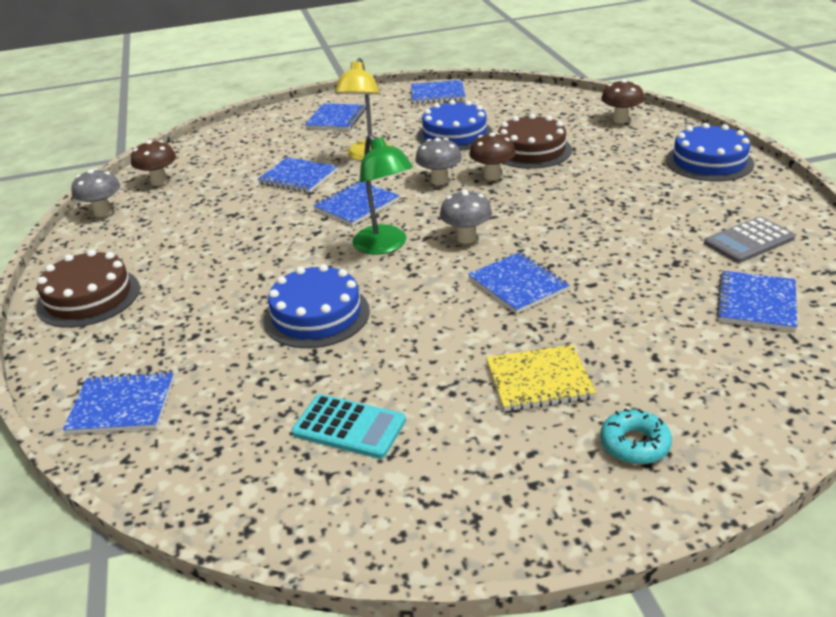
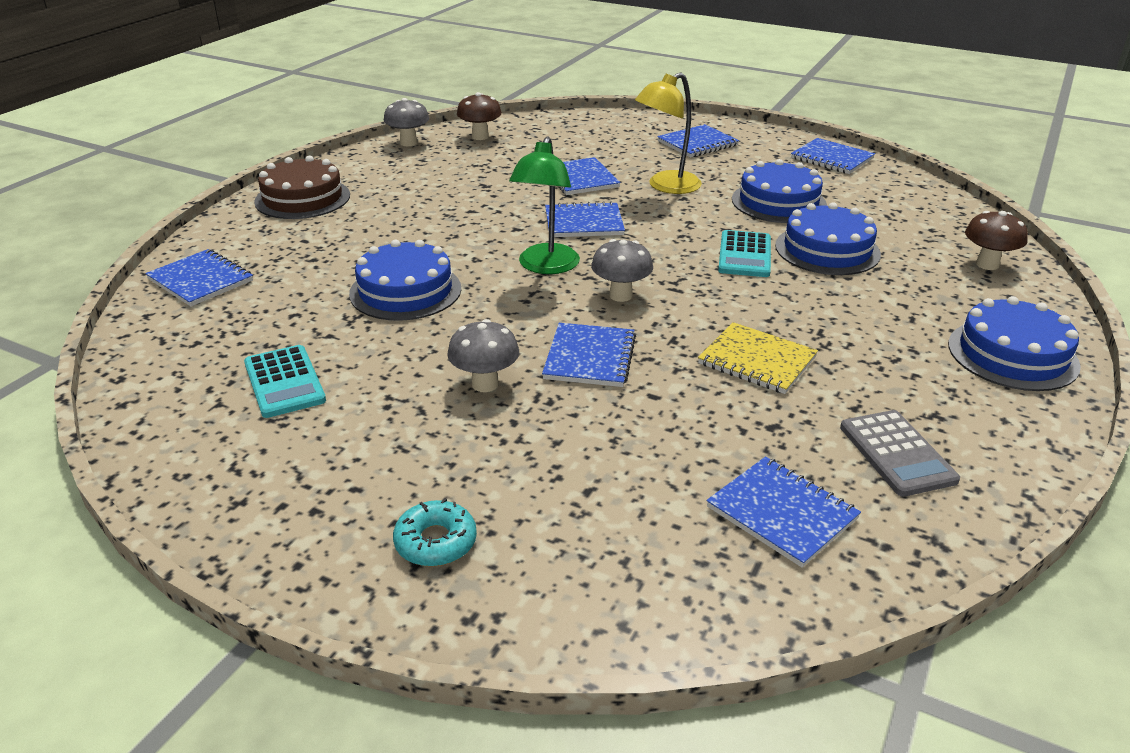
camera: 40 degrees right, 0 degrees up
grey mushroom [415,138,462,185] -> grey mushroom moved to [447,319,519,392]
brown mushroom [469,132,516,180] -> turquoise calculator [718,230,771,277]
yellow notebook [486,345,596,412] -> yellow notebook moved to [698,322,818,394]
brown cake [498,114,572,169] -> blue cake [775,202,881,275]
grey calculator [704,216,795,263] -> grey calculator turned 120 degrees counterclockwise [840,410,960,497]
blue notebook [716,271,797,331] -> blue notebook turned 75 degrees clockwise [706,456,861,567]

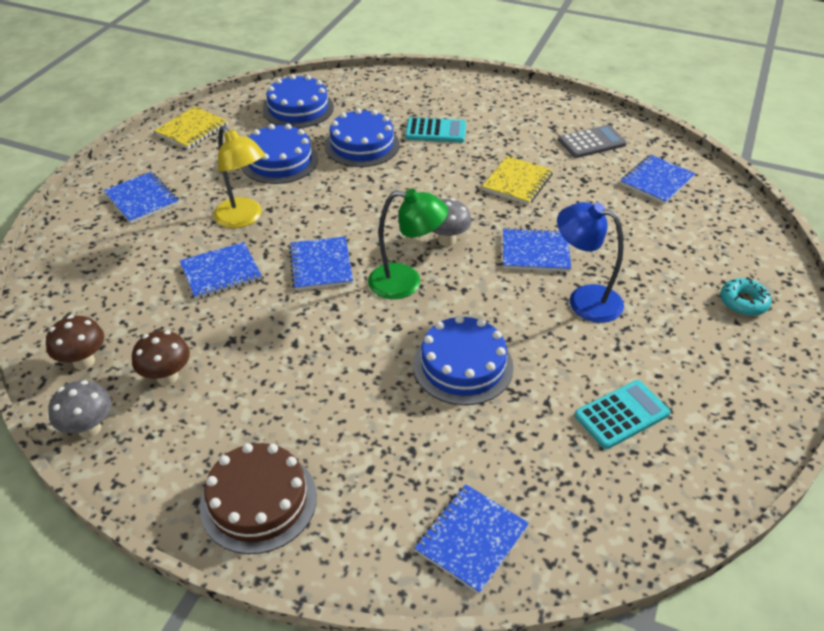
camera: 95 degrees left, 10 degrees up
grey mushroom [447,319,519,392] -> blue lamp [557,202,624,323]
turquoise calculator [718,230,771,277] -> turquoise calculator moved to [405,117,466,143]
blue notebook [791,138,875,174] -> yellow notebook [154,106,228,149]
blue cake [948,296,1081,391] -> blue cake moved to [263,74,334,128]
brown mushroom [965,211,1028,270] -> brown mushroom moved to [132,330,190,385]

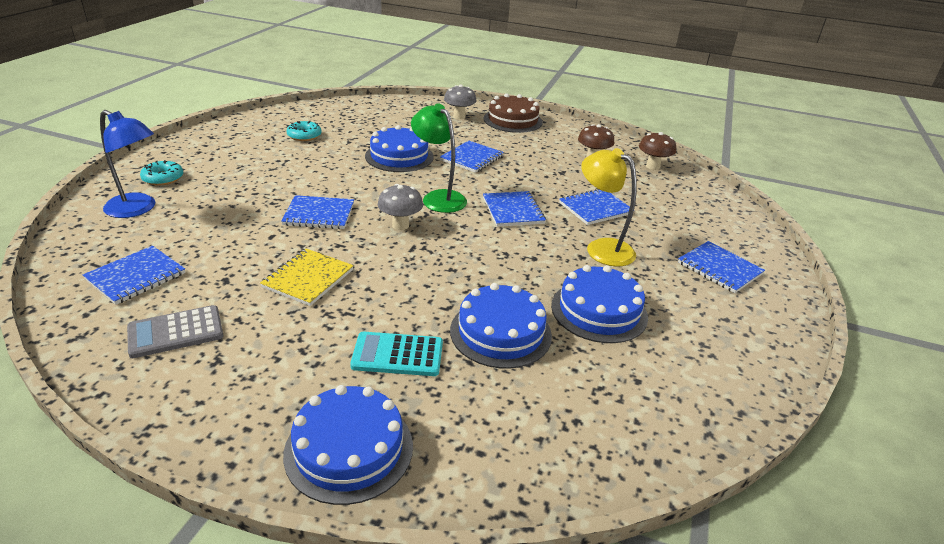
camera: 175 degrees right, 10 degrees down
grey mushroom [48,380,111,438] -> grey mushroom moved to [444,85,477,119]
yellow notebook [154,106,228,149] -> none
blue cake [263,74,334,128] -> blue cake moved to [283,385,413,505]
green lamp [368,188,448,299] -> green lamp turned 45 degrees clockwise [411,103,467,213]
blue notebook [414,484,529,594] -> blue notebook moved to [440,141,504,173]
blue lamp [557,202,624,323] -> blue lamp moved to [100,110,155,218]
turquoise calculator [574,380,671,449] -> turquoise donut [287,121,321,141]

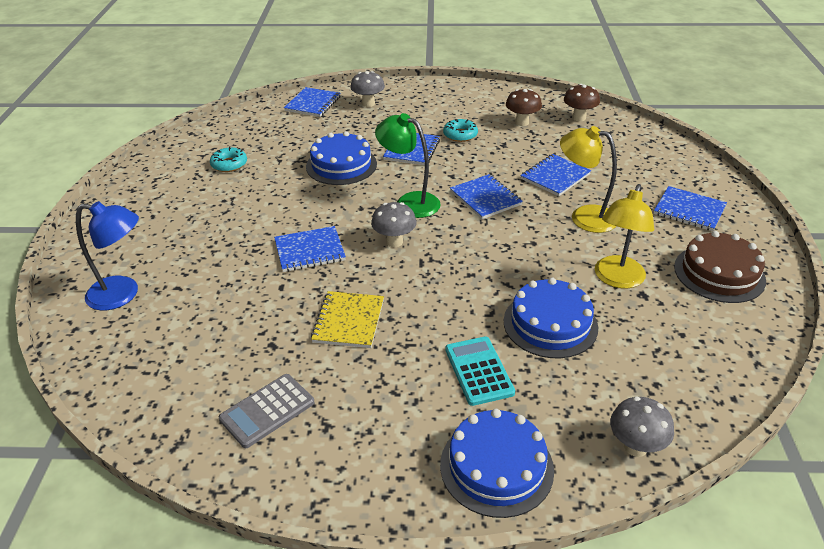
camera: 15 degrees left, 5 degrees up
blue notebook [83,246,185,305] -> blue notebook moved to [284,87,341,117]
turquoise donut [140,160,183,186] -> turquoise donut moved to [443,119,478,142]
turquoise calculator [350,332,443,376] -> turquoise calculator turned 90 degrees clockwise [445,337,515,406]
brown cake [483,94,543,133] -> brown cake moved to [674,231,766,303]
blue cake [551,265,648,343] -> yellow lamp [595,184,654,289]
none -> grey mushroom [610,397,674,457]

